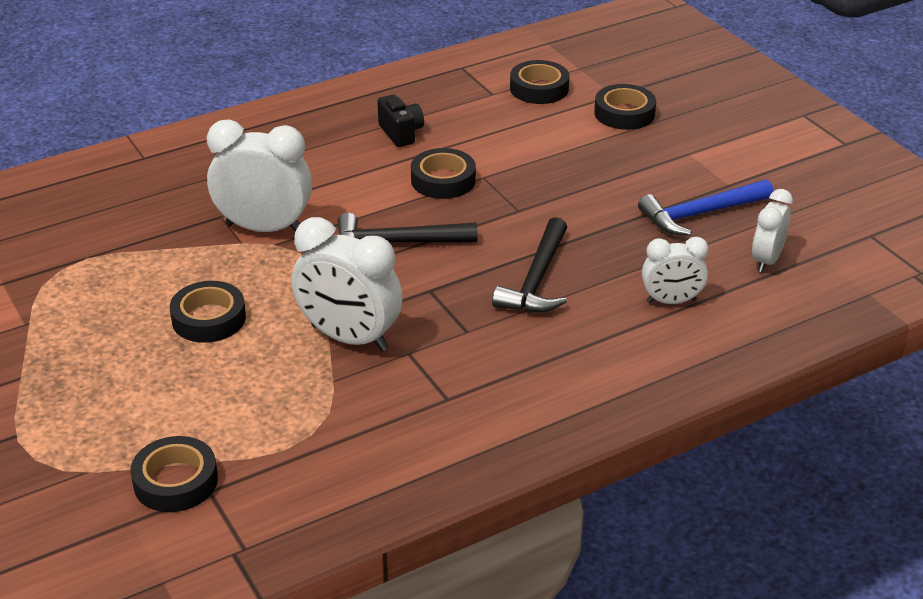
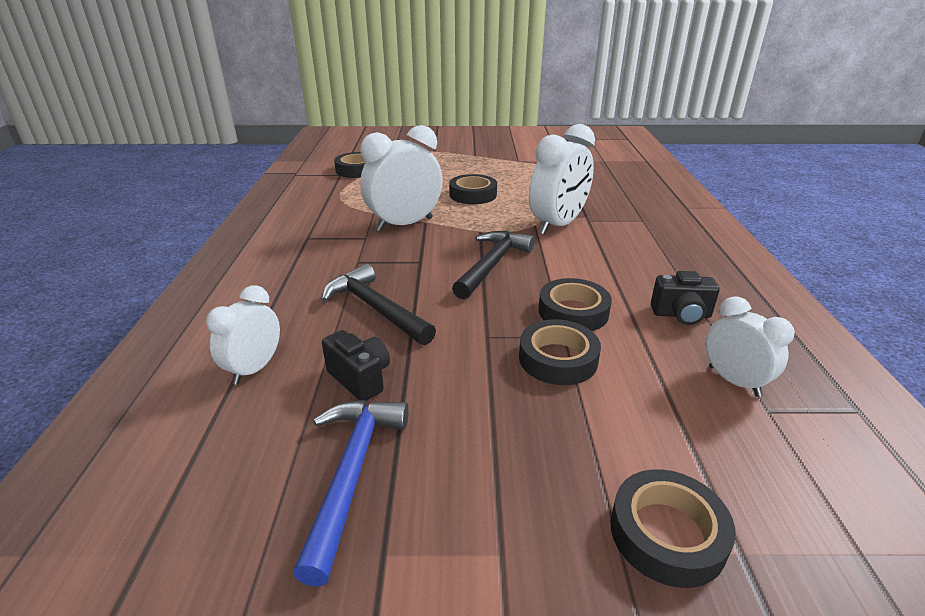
camera: 120 degrees right, 5 degrees down
black tape [510,60,569,104] -> black tape moved to [519,319,601,385]
white clock [752,189,793,272] -> white clock moved to [706,296,795,397]
none -> black camera [322,330,390,401]

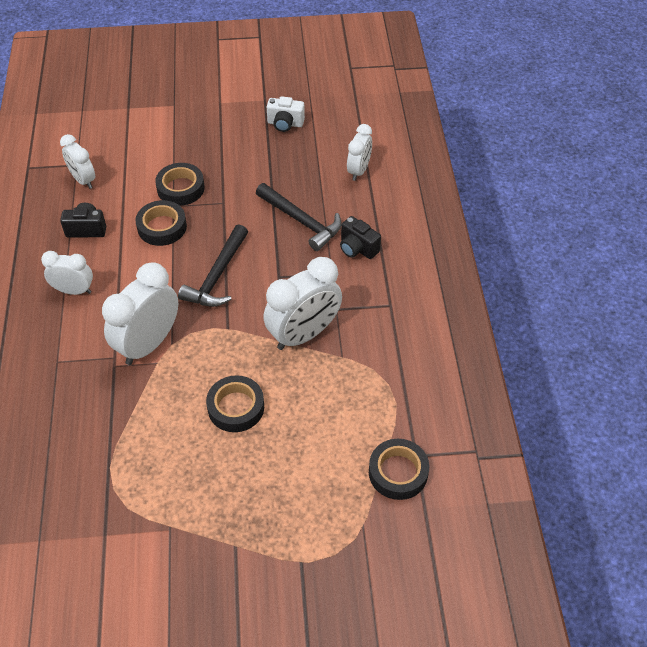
camera: 175 degrees right, 20 degrees up
blue hammer [293,400,409,587] -> white camera [267,96,305,132]
black camera [322,330,390,401] -> black camera moved to [340,216,381,259]
black tape [610,469,735,588] -> none
none -> white clock [41,251,93,295]

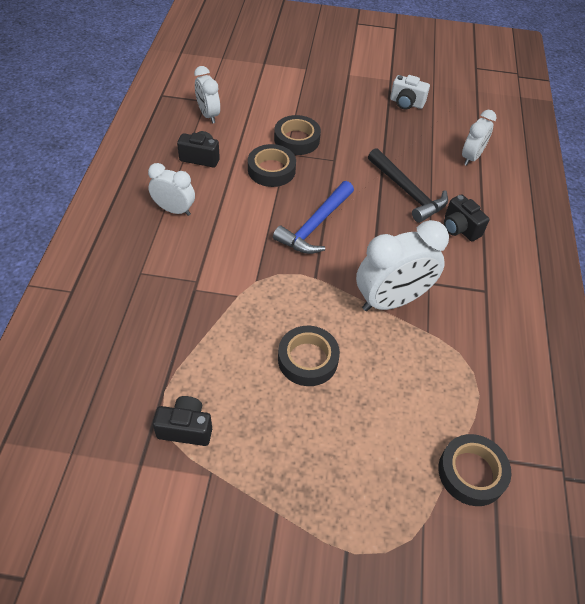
camera: 10 degrees right, 0 degrees up
white clock [102,262,178,365] -> none
black hammer [178,224,248,307] -> blue hammer [273,181,354,254]
none -> black camera [153,396,212,446]

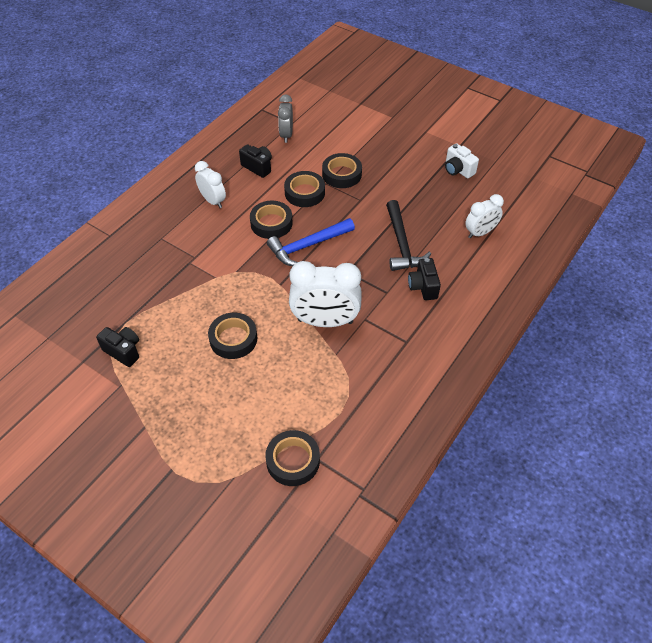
camera: 30 degrees right, 0 degrees up
white clock [194,66,220,123] -> grey clock [278,94,293,143]
none -> black tape [250,201,293,239]

